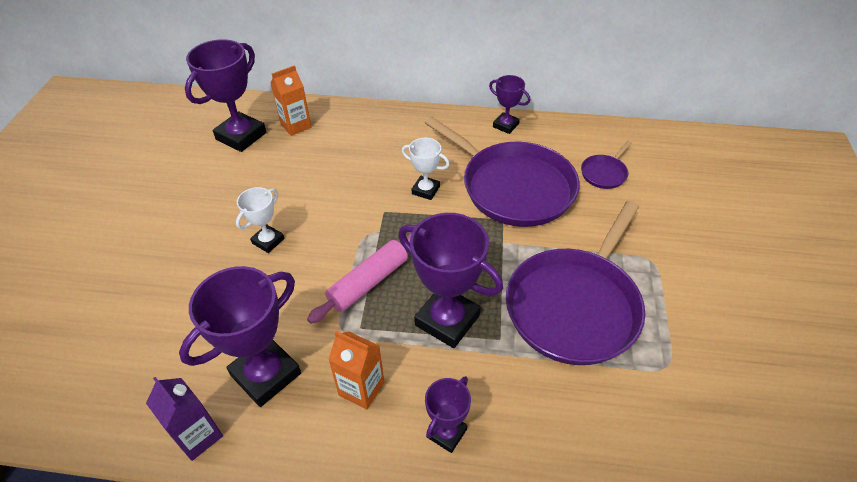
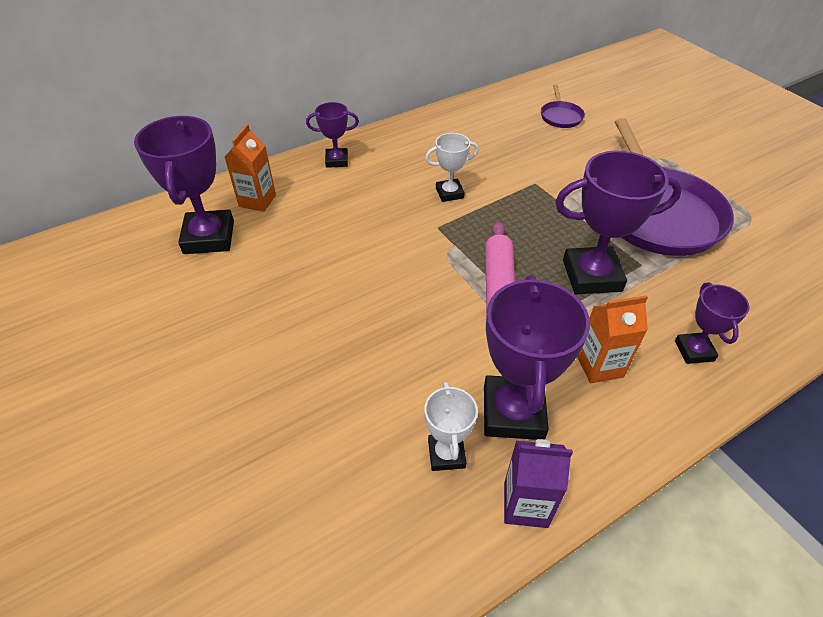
camera: 40 degrees left, 0 degrees up
white trophy [236,187,285,253] -> white trophy moved to [425,382,478,471]
purple pan [424,116,580,227] -> none
purple trophy [489,75,530,134] -> purple trophy moved to [306,102,359,168]

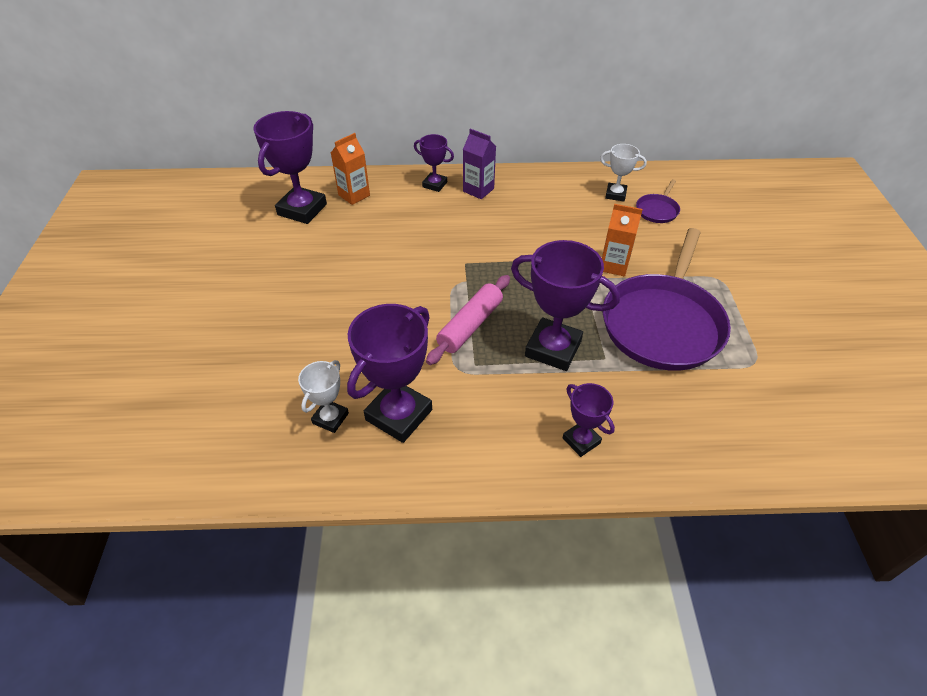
camera: 30 degrees right, 0 degrees up
white trophy [425,133,479,202] -> white trophy moved to [600,144,647,201]
purple carton [504,439,573,528] -> purple carton moved to [463,129,496,199]
orange carton [577,295,648,383] -> orange carton moved to [602,204,643,276]
purple trophy [675,282,750,364] -> purple trophy turned 60 degrees counterclockwise [563,383,615,457]

